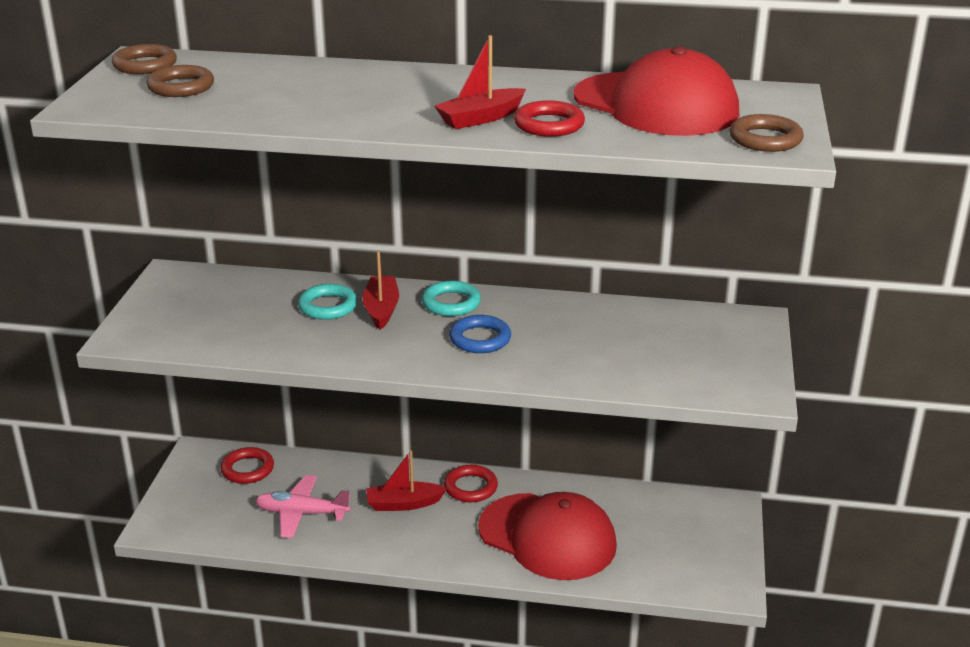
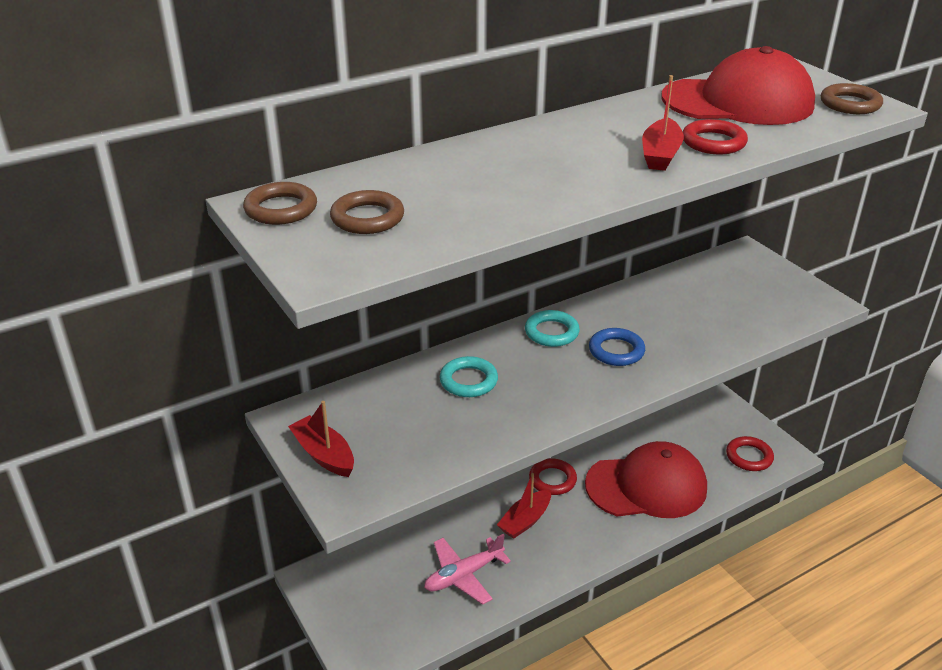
camera: 40 degrees left, 5 degrees up
red ring [221,447,274,484] -> red ring moved to [726,436,774,471]
red boat [363,251,399,330] -> red boat moved to [288,401,354,477]

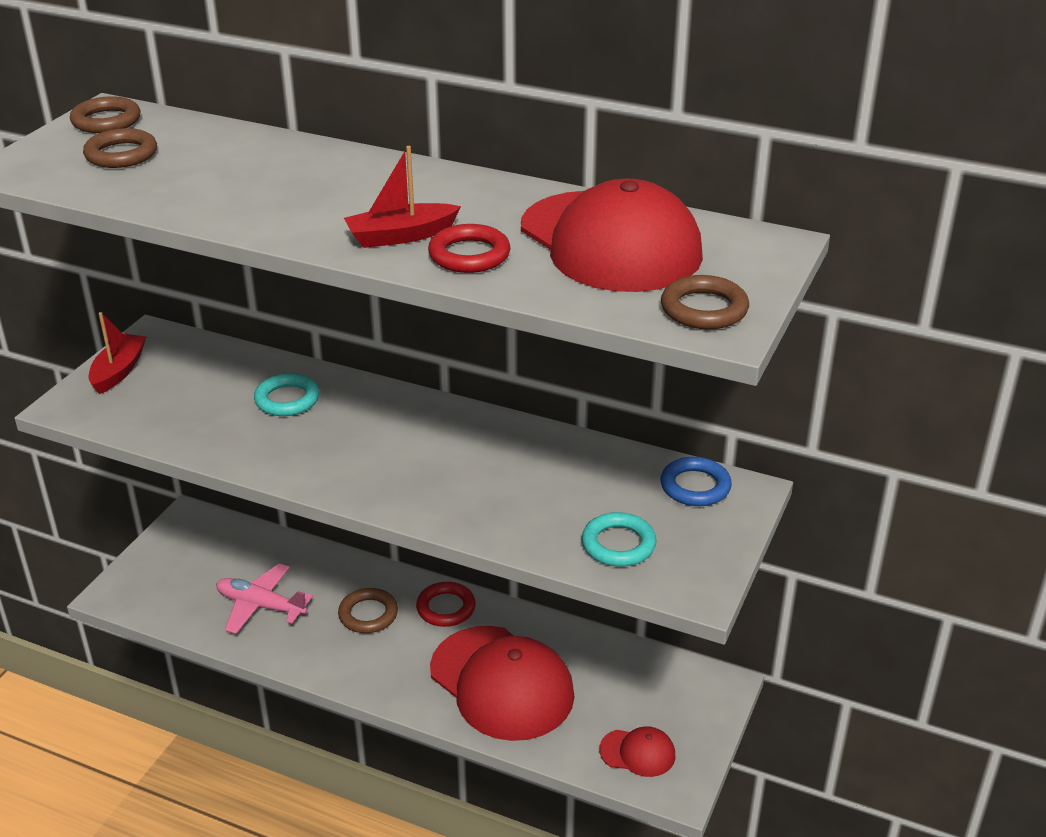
camera: 55 degrees right, 0 degrees up
red boat [497,473,551,539] -> brown ring [338,588,398,633]
turquoise ring [525,310,580,347] -> turquoise ring moved to [582,512,657,567]
blue ring [589,328,645,366] -> blue ring moved to [661,457,732,506]
red ring [726,436,774,471] -> red cap [599,726,675,777]

